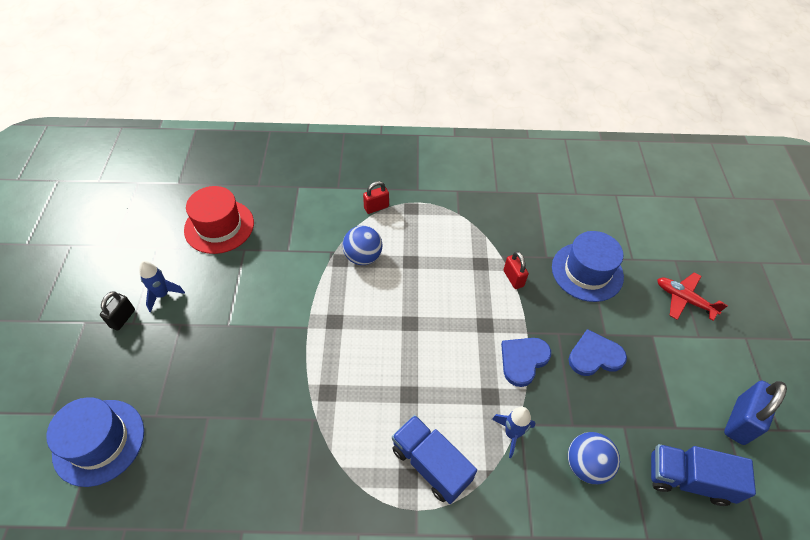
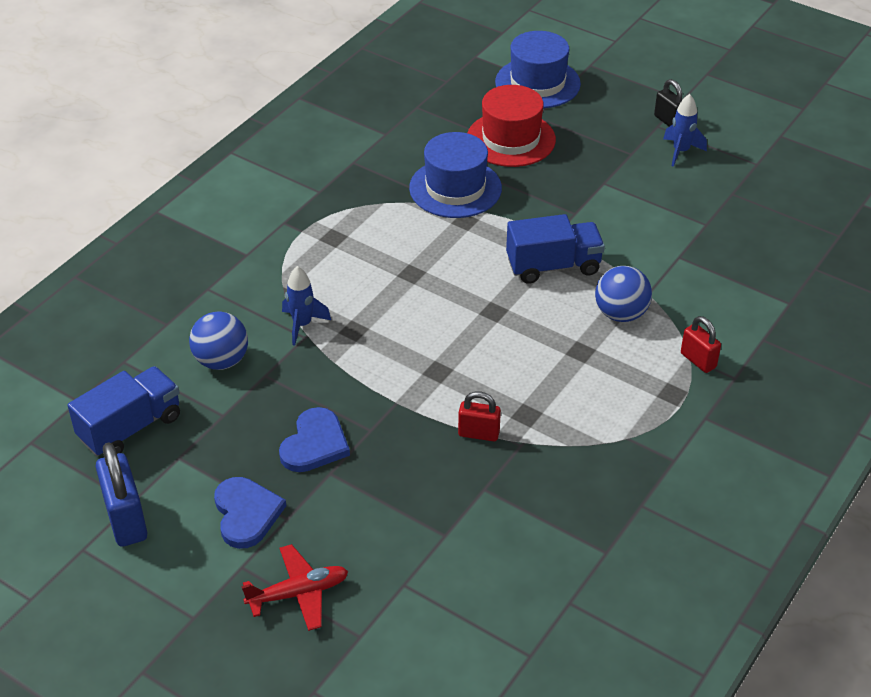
camera: 125 degrees right, 10 degrees down
red hat [184,186,254,254] -> red hat moved to [468,85,556,167]
red padlock [363,181,389,214] -> red padlock turned 45 degrees counterclockwise [681,316,721,373]
blue truck [392,415,477,504] -> blue truck moved to [506,214,605,284]
blue heart [501,338,551,387] -> blue heart moved to [214,477,286,549]
blue hat [552,231,624,302] -> blue hat moved to [409,132,502,218]

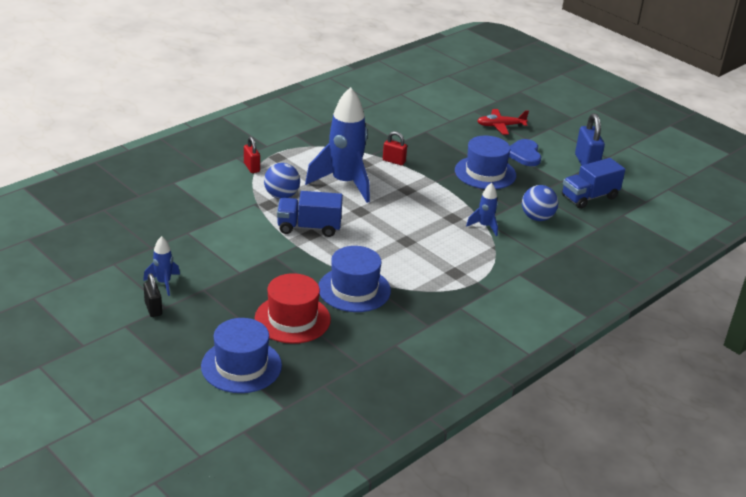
camera: 170 degrees left, 10 degrees down
blue heart [279,407,350,472] -> blue hat [455,136,516,189]
none -> blue rocket [305,87,370,203]

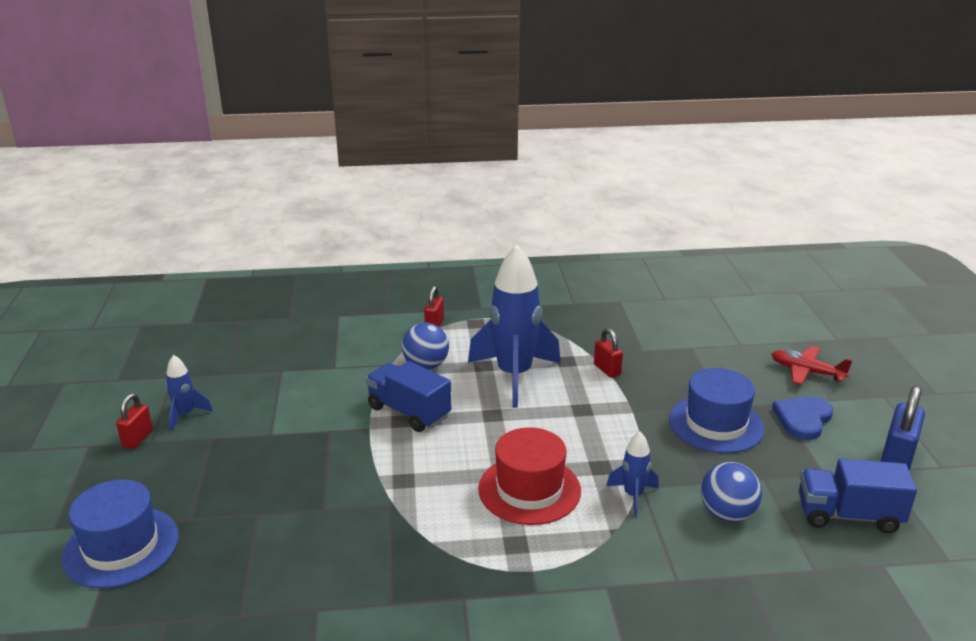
camera: 40 degrees right, 5 degrees down
black padlock [144,273,162,317] -> red padlock [116,393,153,449]
red hat [255,273,331,344] -> red hat moved to [478,427,581,525]
blue hat [318,246,391,312] -> none

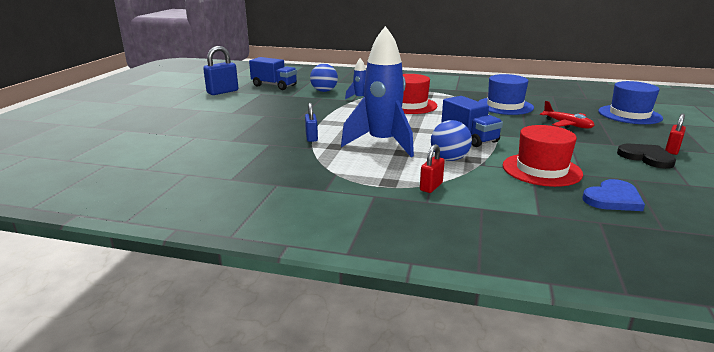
camera: 160 degrees left, 5 degrees down
blue rocket [166,355,213,431] -> black heart [617,144,676,169]
red padlock [594,328,623,378] -> blue padlock [305,103,318,142]
blue hat [669,368,764,453] -> blue hat moved to [478,74,534,115]
red plane [771,346,853,385] -> red plane moved to [540,101,595,128]
blue heart [772,396,833,440] -> blue heart moved to [583,179,645,211]
none -> red hat [503,125,583,187]

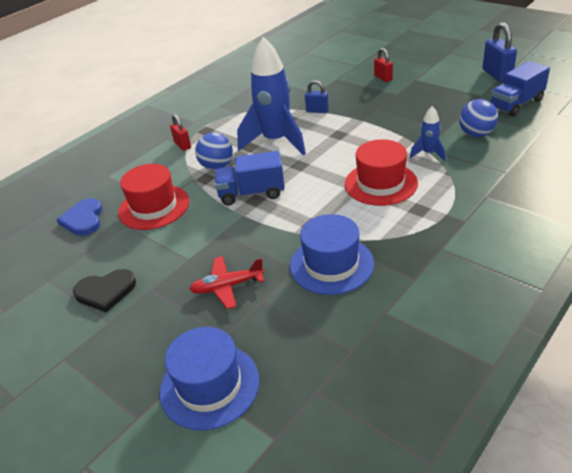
camera: 120 degrees right, 15 degrees up
red padlock [665,113,686,155] -> red padlock moved to [374,48,393,82]

